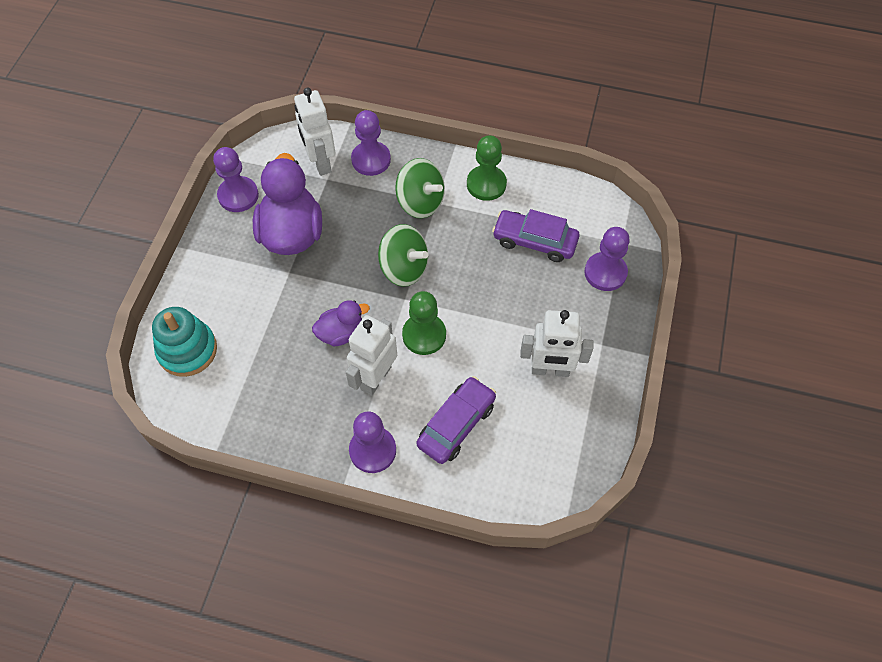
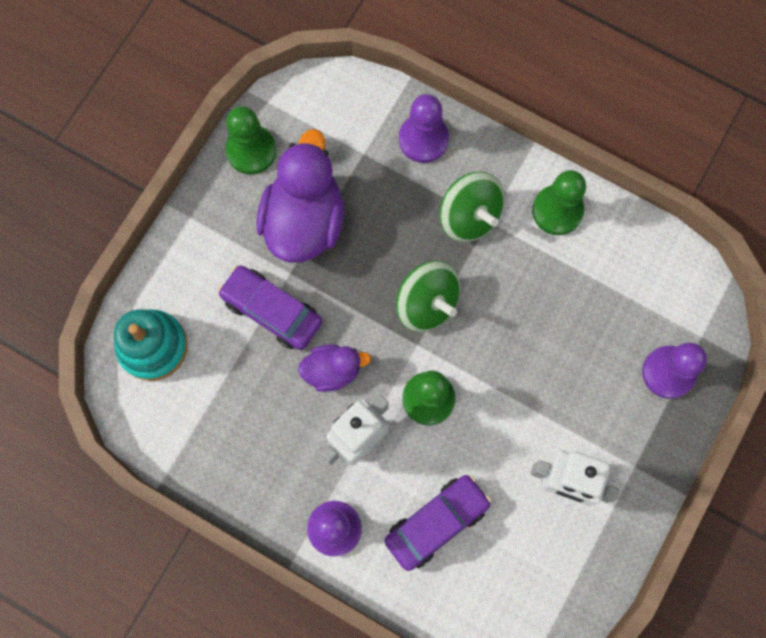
camera: 15 degrees right, 15 degrees up
purple pawn [213,147,259,212] -> green pawn [225,106,276,174]
white robot [294,87,335,176] -> none
purple car [492,209,579,262] -> purple car moved to [218,265,322,350]

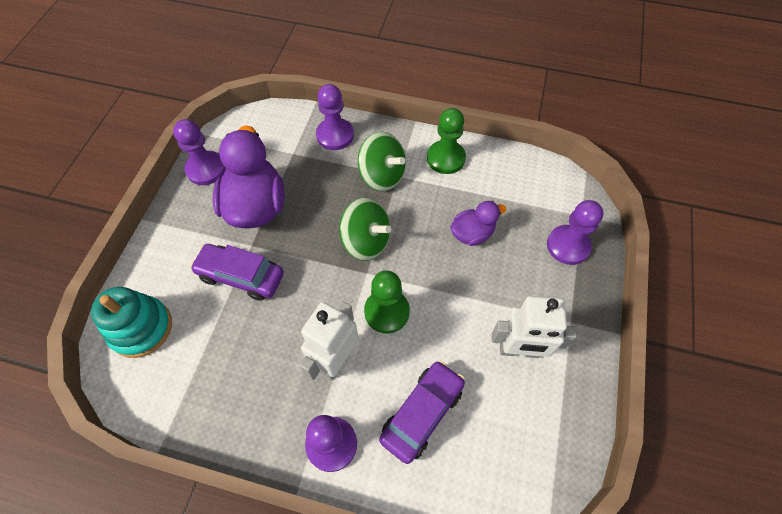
camera: 15 degrees left, 15 degrees down
green pawn [225,106,276,174] -> purple pawn [173,119,226,185]
purple duck [298,345,371,392] -> purple duck moved to [450,201,506,246]

